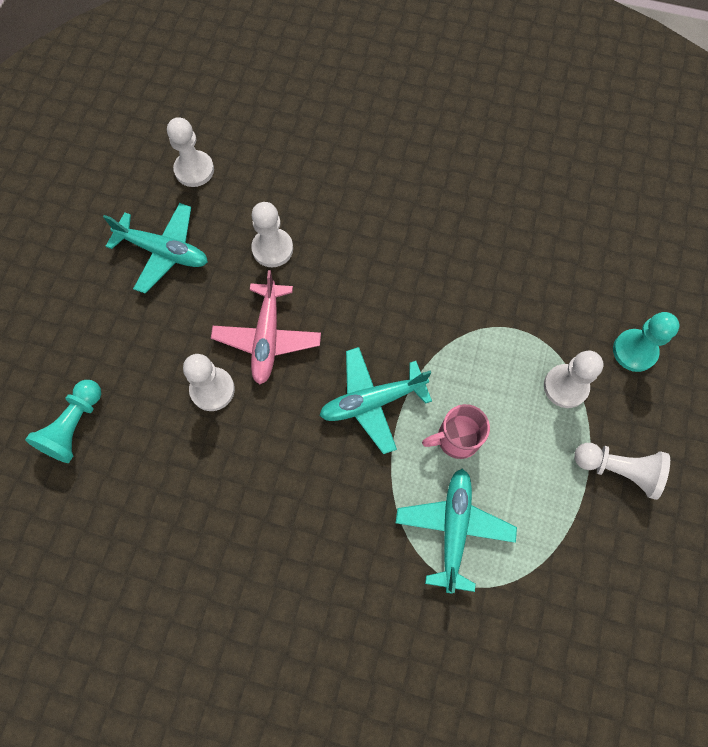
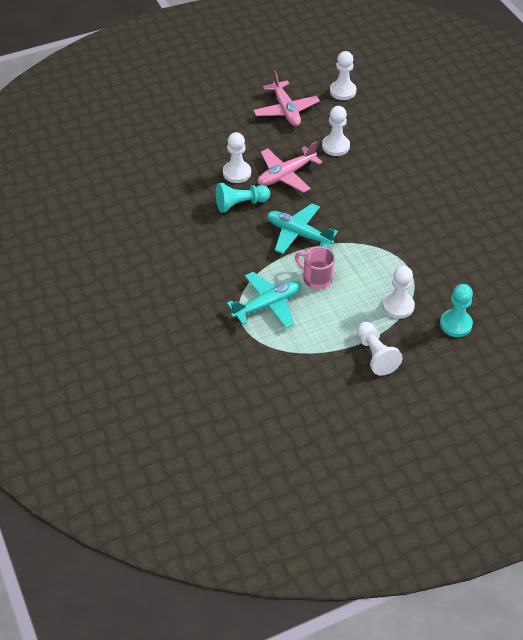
camera: 50 degrees right, 20 degrees down
turquoise pawn [25,380,101,463] -> turquoise pawn moved to [216,183,270,213]
turquoise plane [103,203,208,294] -> pink plane [253,71,320,126]

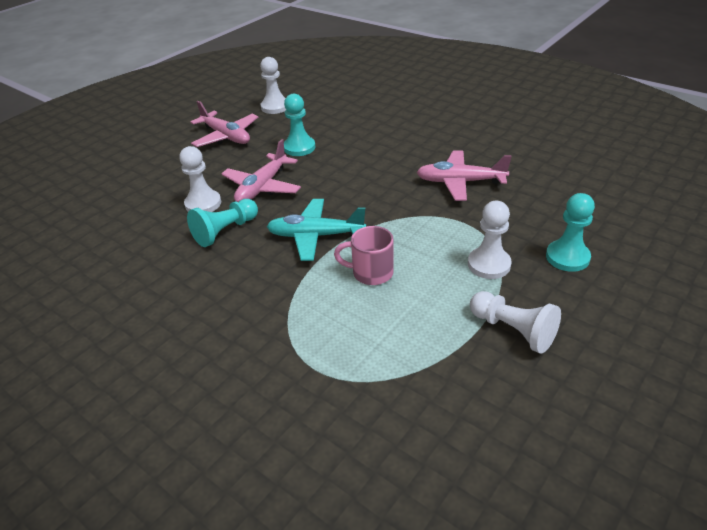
camera: 25 degrees left, 10 degrees down
turquoise plane [227,272,301,328] -> none
white pawn [322,106,350,156] -> turquoise pawn [284,94,315,156]
none -> pink plane [416,150,512,201]

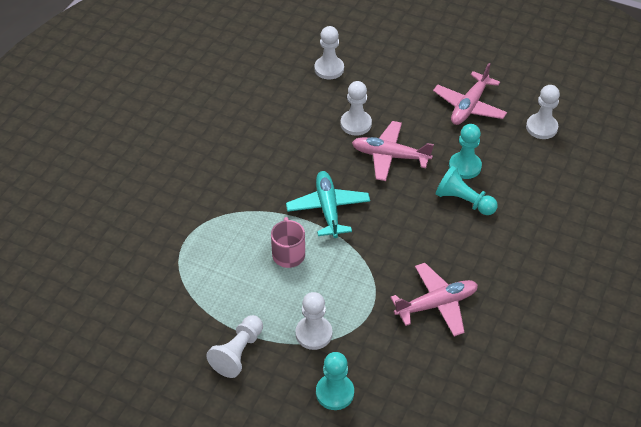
camera: 75 degrees right, 10 degrees up
turquoise pawn [187,199,258,247] -> turquoise pawn moved to [436,166,498,215]
pink plane [416,150,512,201] -> pink plane turned 75 degrees clockwise [390,263,478,337]
none -> white pawn [314,26,344,79]

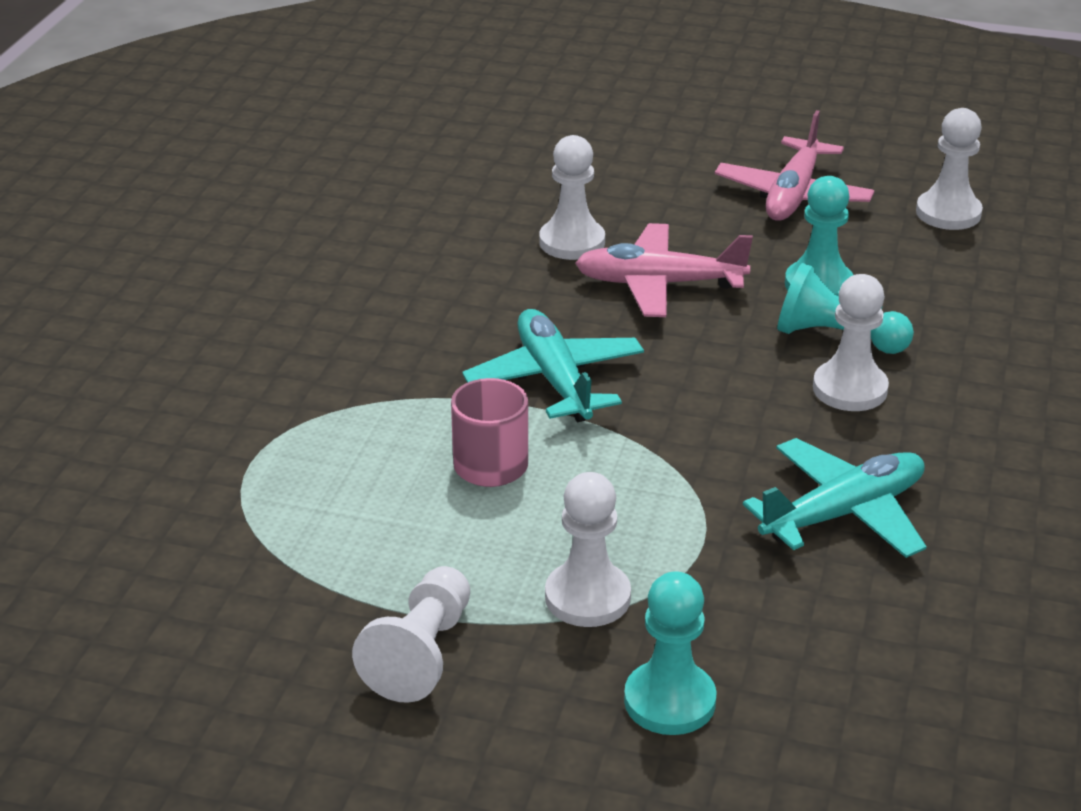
camera: 10 degrees left, 15 degrees down
white pawn [314,26,344,79] -> white pawn moved to [813,274,889,411]
pink plane [390,263,478,337] -> turquoise plane [743,438,927,558]

